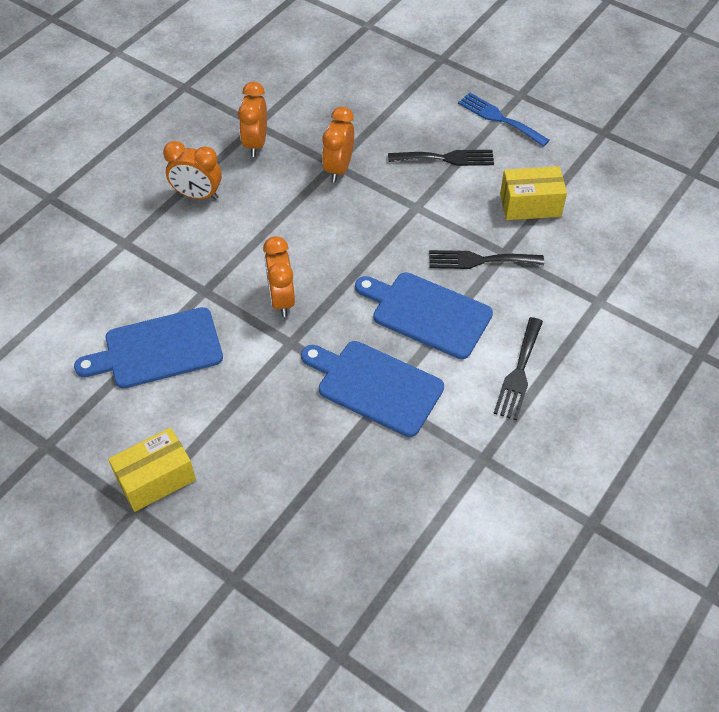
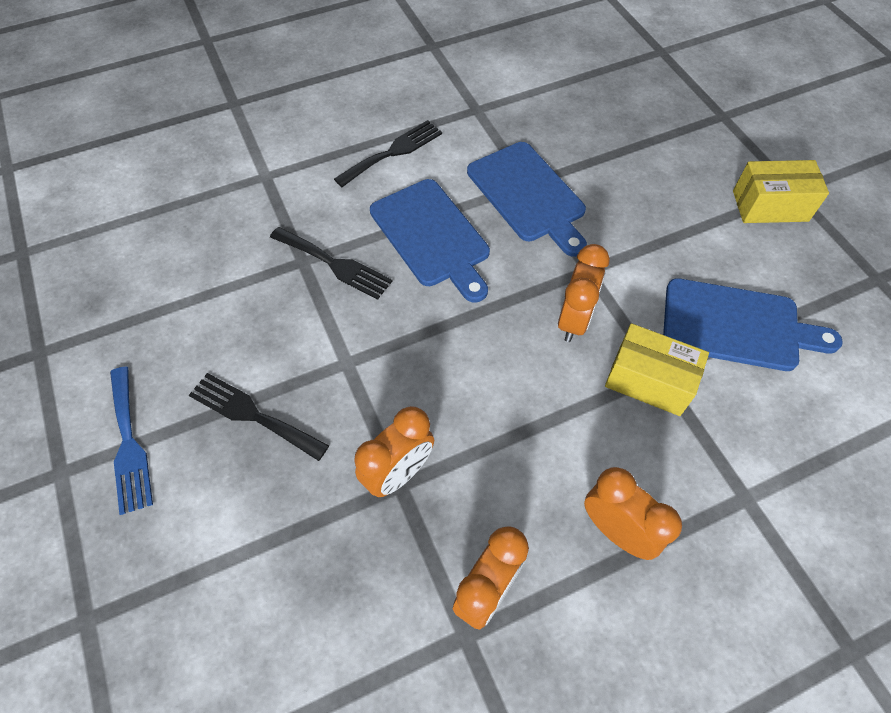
camera: 150 degrees left, 5 degrees up
yellow box [500,166,567,220] -> yellow box moved to [605,323,709,416]

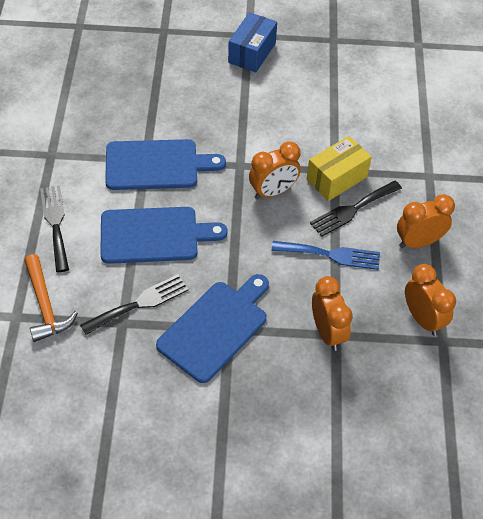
camera: 65 degrees left, 5 degrees down
blue fork [110,366,153,515] -> blue fork moved to [272,241,380,270]
black fork [189,373,329,461] -> black fork moved to [310,181,402,237]
orange clock [558,244,610,342] -> orange clock turned 105 degrees clockwise [249,141,301,199]
blue cutting board [663,278,843,371] -> blue cutting board moved to [156,274,269,383]
yellow box [733,160,829,223] -> blue box [228,12,277,73]
none -> orange hammer [24,254,78,342]

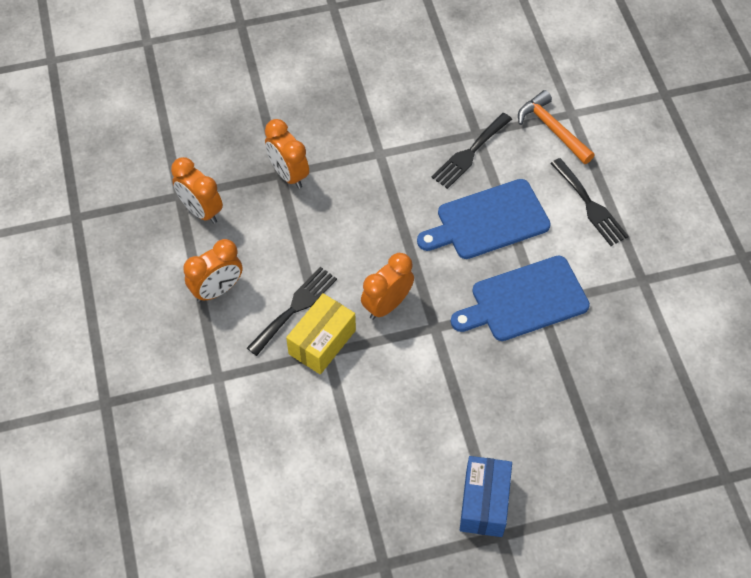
camera: 165 degrees right, 5 degrees up
blue cutting board [156,274,269,383] -> none
blue fork [272,241,380,270] -> none

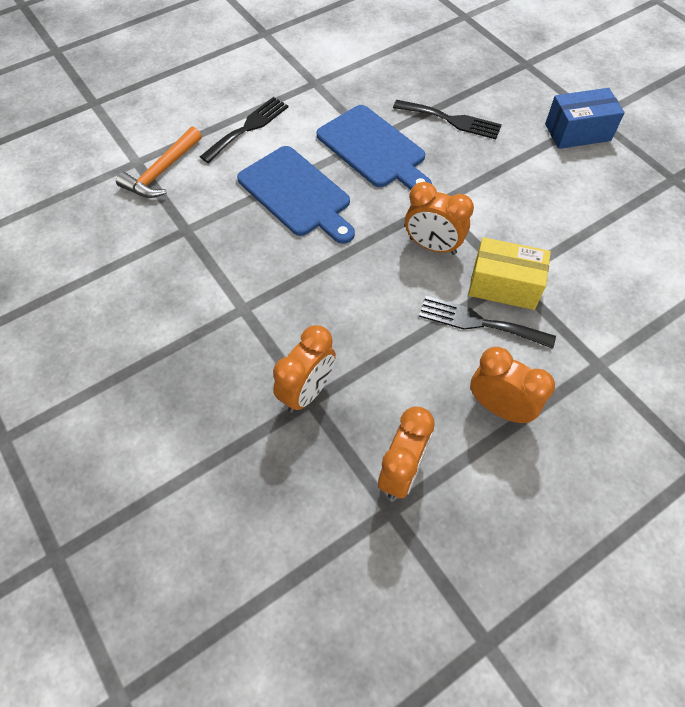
camera: 110 degrees left, 0 degrees up
black fork [431,113,512,189] -> black fork moved to [393,100,502,139]

